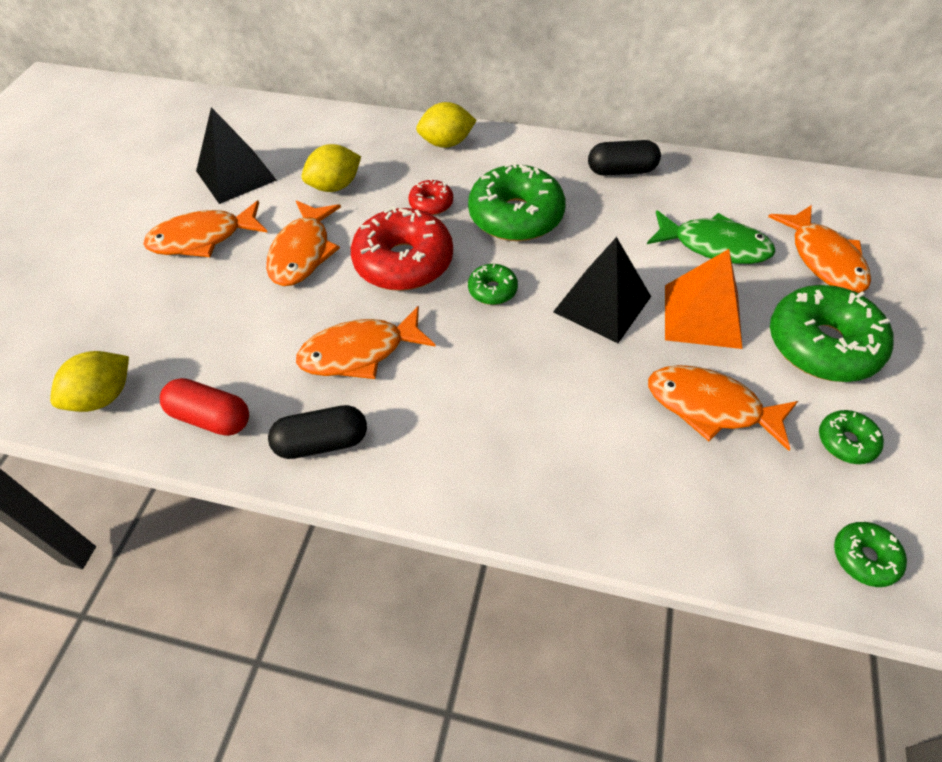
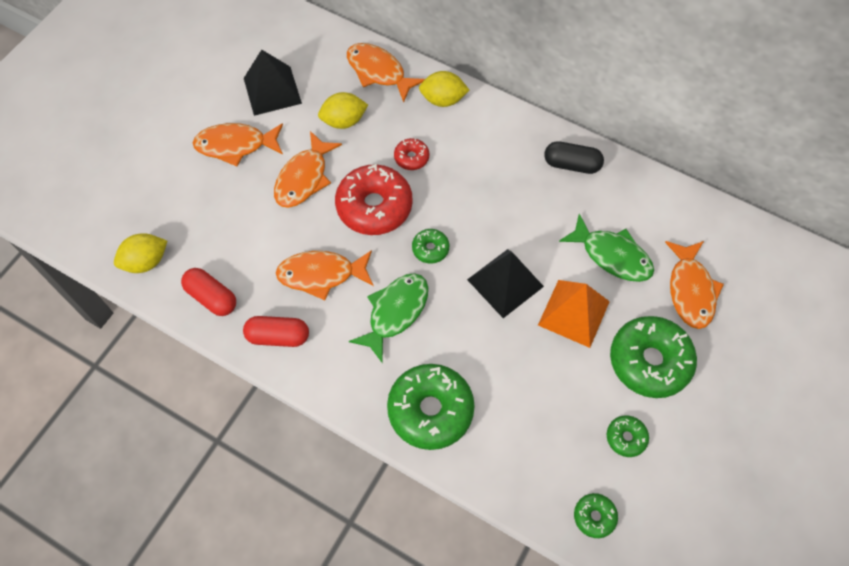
camera: 15 degrees right, 10 degrees up
black capsule [268,405,367,459] -> red capsule [243,316,309,347]
green donut [468,162,566,241] -> green donut moved to [387,364,475,450]
orange fish [648,365,798,451] -> orange fish moved to [347,43,425,103]
none -> green fish [349,273,428,362]

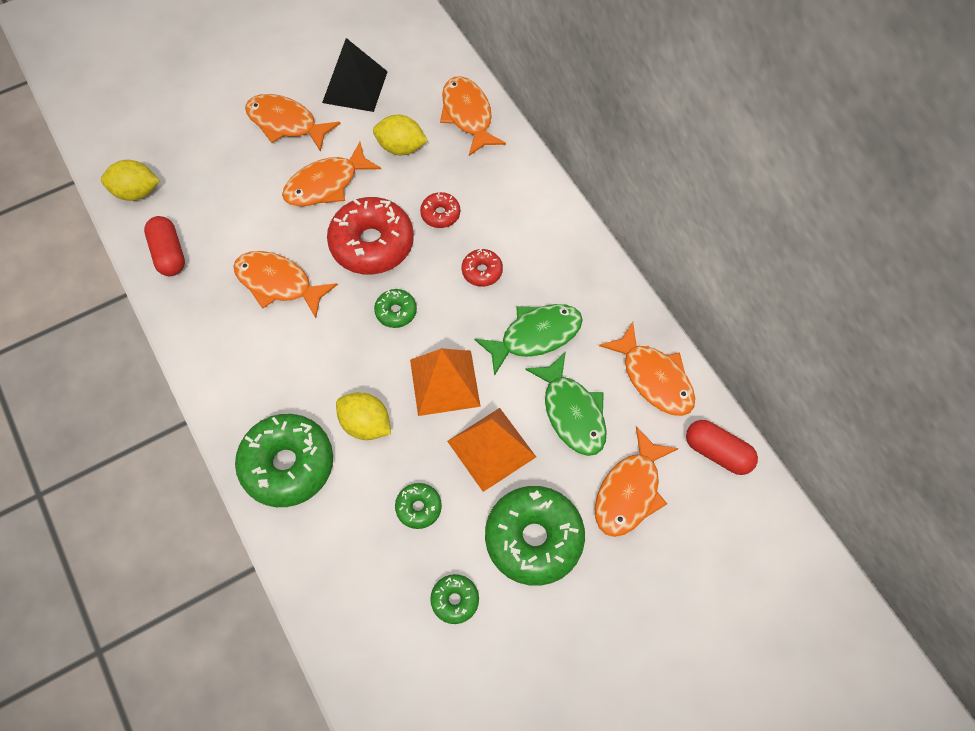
camera: 30 degrees right, 0 degrees up
red capsule [243,316,309,347] -> red capsule moved to [686,420,758,475]
green fish [349,273,428,362] -> green fish moved to [474,304,583,376]
yellow lemon [419,71,470,107] -> yellow lemon moved to [336,392,391,440]
black pyramid [467,249,544,318] -> orange pyramid [410,348,481,416]
black capsule [544,141,604,174] -> none
green donut [574,493,618,538] -> green donut moved to [395,483,442,529]
none -> red donut [462,249,503,287]
none -> orange fish [599,322,695,416]

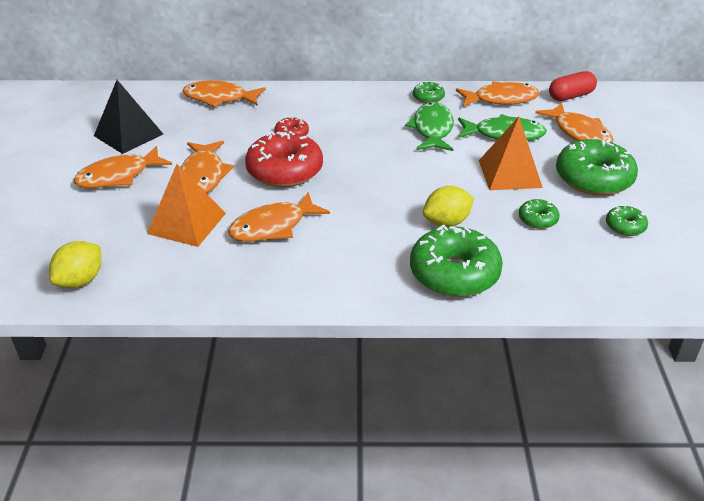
camera: 60 degrees left, 25 degrees down
red capsule [144,216,185,276] -> none
yellow lemon [373,115,428,155] -> none
green donut [374,289,417,328] -> green donut moved to [413,81,445,103]
orange pyramid [410,348,481,416] -> orange pyramid moved to [147,164,226,247]
red donut [462,249,503,287] -> none

